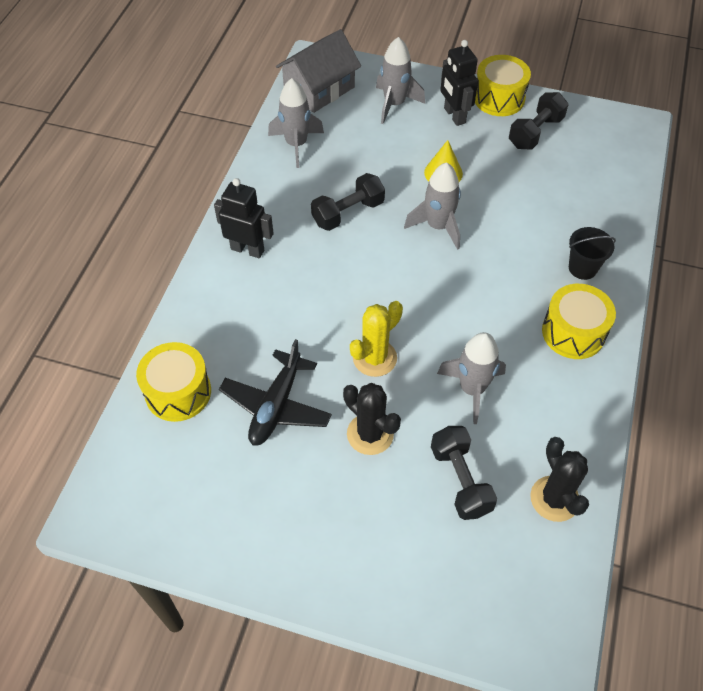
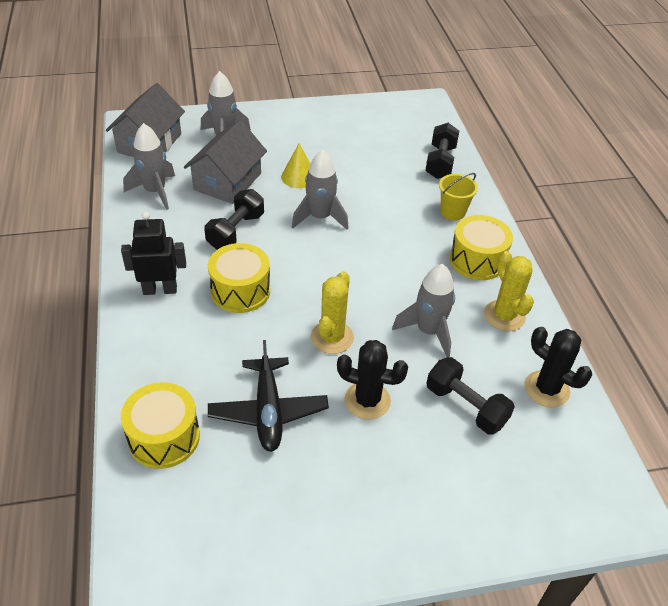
camera: 30 degrees left, 10 degrees down
black robot [440,40,478,126] -> none
yellow drum [475,55,531,116] -> yellow drum moved to [208,243,270,313]
black dumbbell [509,92,568,150] -> black dumbbell moved to [425,123,459,179]
black bucket [569,227,616,280] -> yellow bucket [439,173,478,220]
none -> grey house [184,120,267,204]
none -> yellow cactus [484,251,534,331]

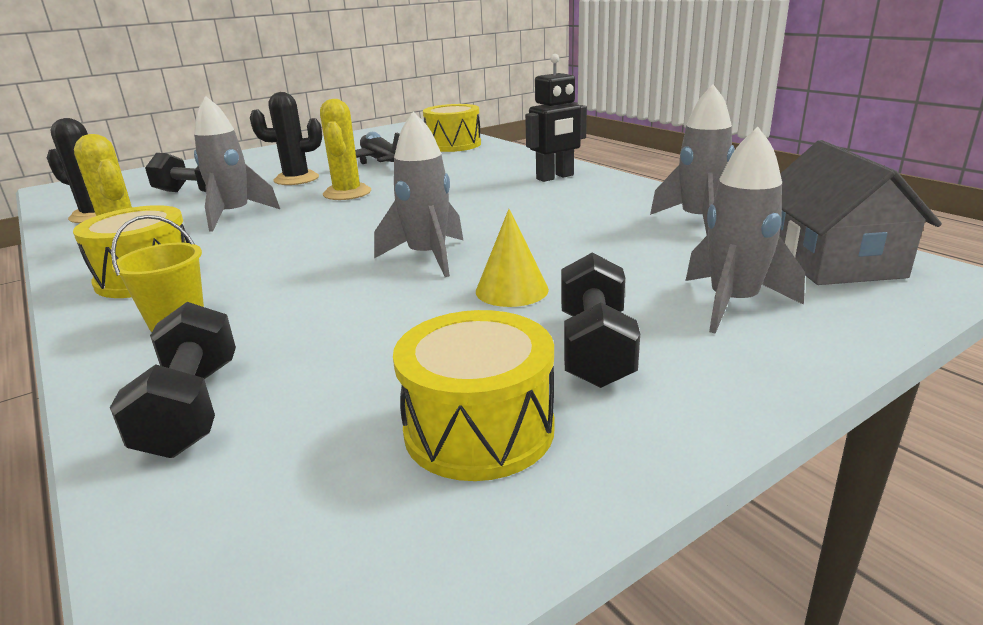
camera: 160 degrees right, 20 degrees down
grey house [184,120,267,204] -> none
black dumbbell [204,189,264,250] -> black dumbbell moved to [561,252,640,388]
yellow drum [208,243,270,313] -> yellow drum moved to [393,310,555,481]

